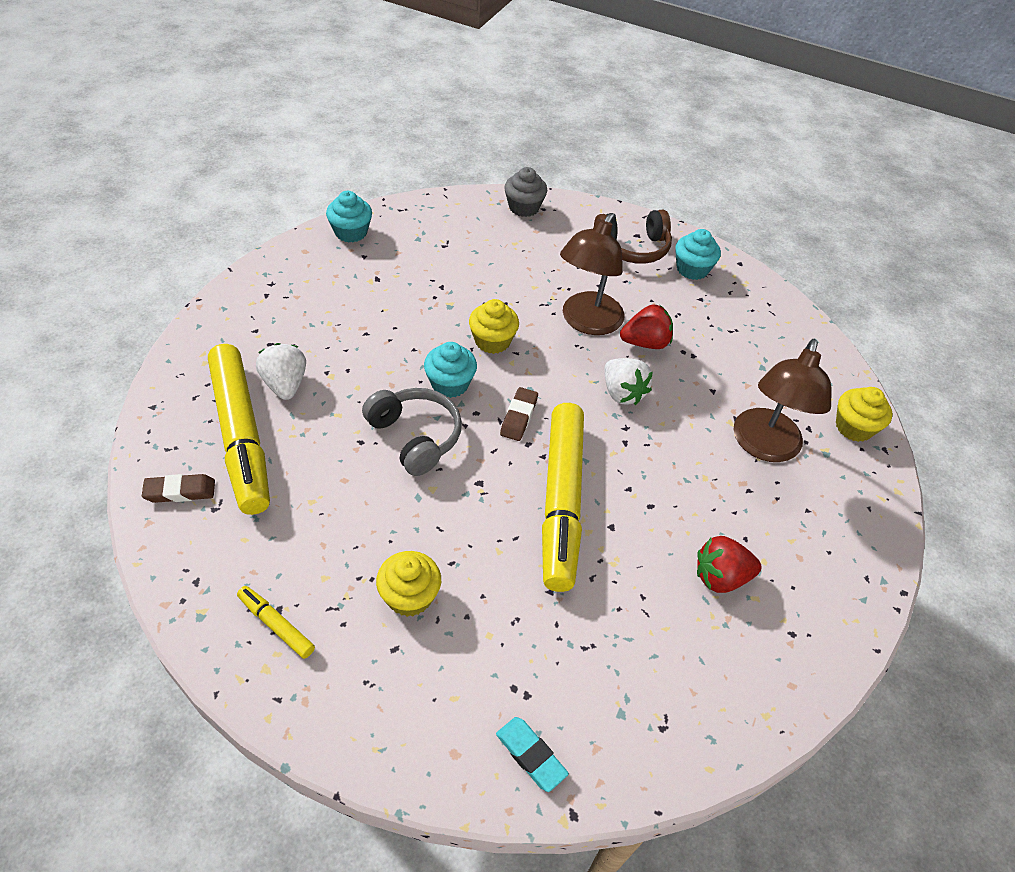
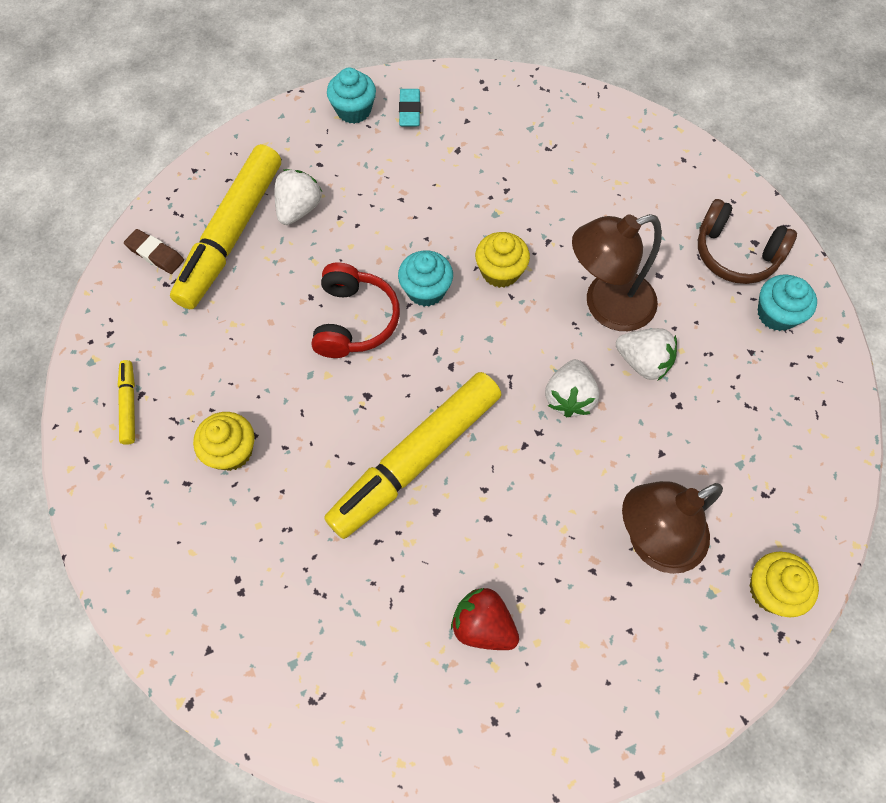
camera: 45 degrees right, 15 degrees up
turquoise cupcake [326,191,372,242] -> turquoise cupcake moved to [327,68,376,124]
grey headphones [362,388,462,476] -> red headphones [311,263,400,358]
turquoise eraser [496,717,569,792] -> turquoise eraser moved to [399,89,421,127]
brown eraser [500,387,538,441] -> none
grey cupcake [504,167,547,217] -> none
red strawberry [620,305,673,349] -> white strawberry [616,328,677,380]

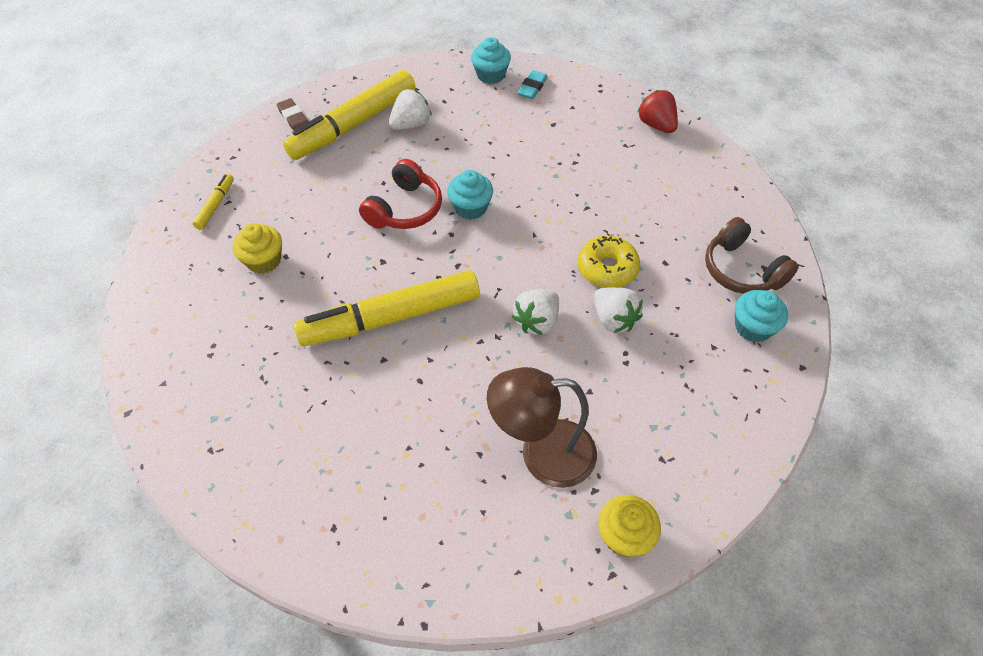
camera: 25 degrees right, 10 degrees down
red strawberry [451,588,519,650] -> red strawberry moved to [638,90,678,133]
yellow cupcake [475,232,530,288] -> none
brown lamp [572,214,662,331] -> yellow donut [578,236,640,288]

